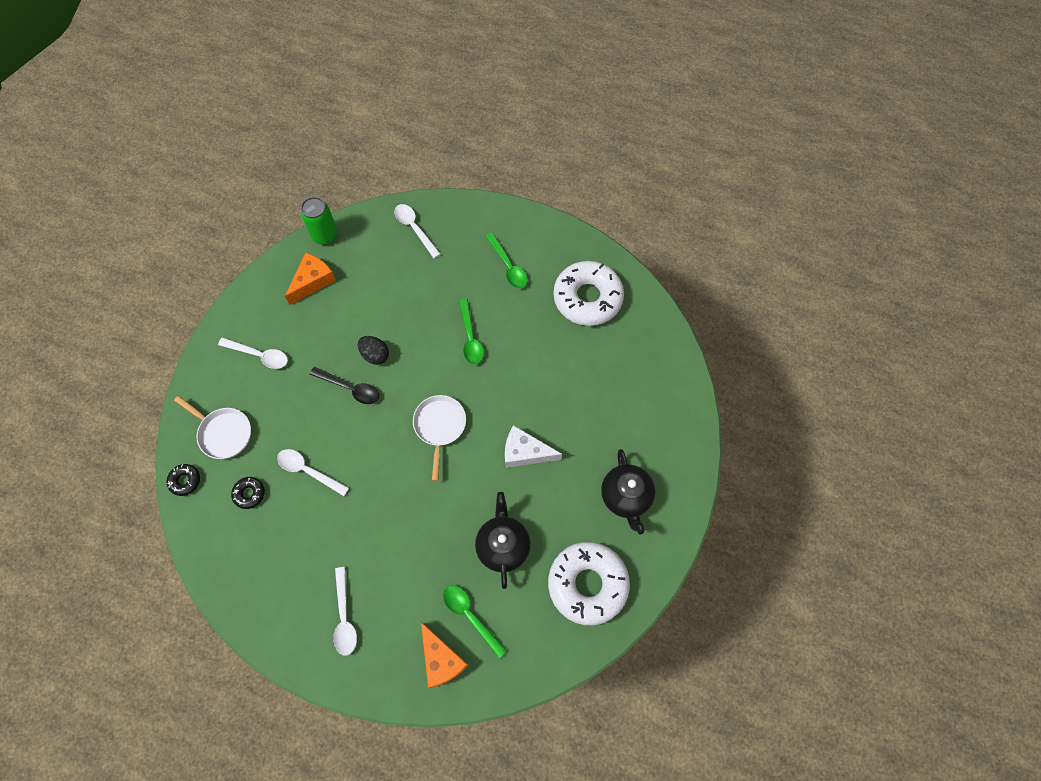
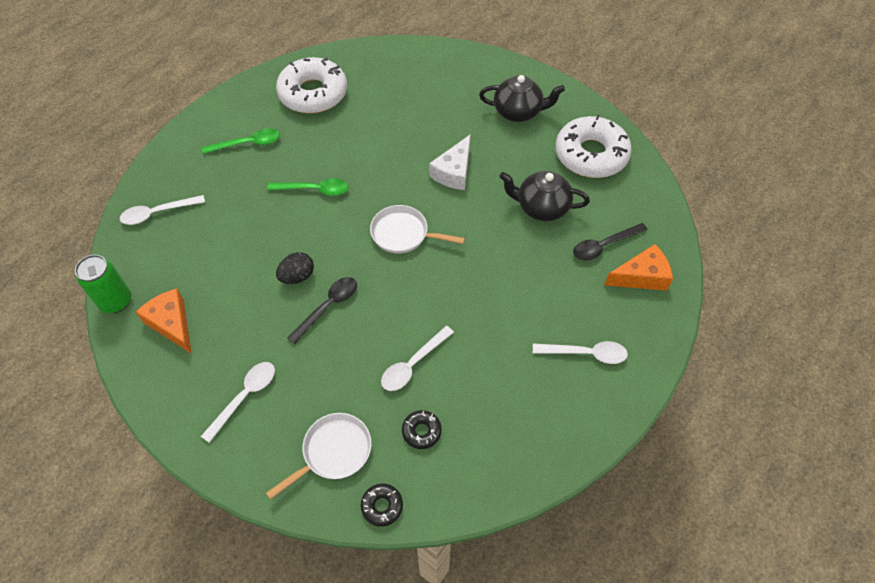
camera: 75 degrees left, 10 degrees down
green spoon [443,585,507,659] -> black spoon [573,223,648,260]

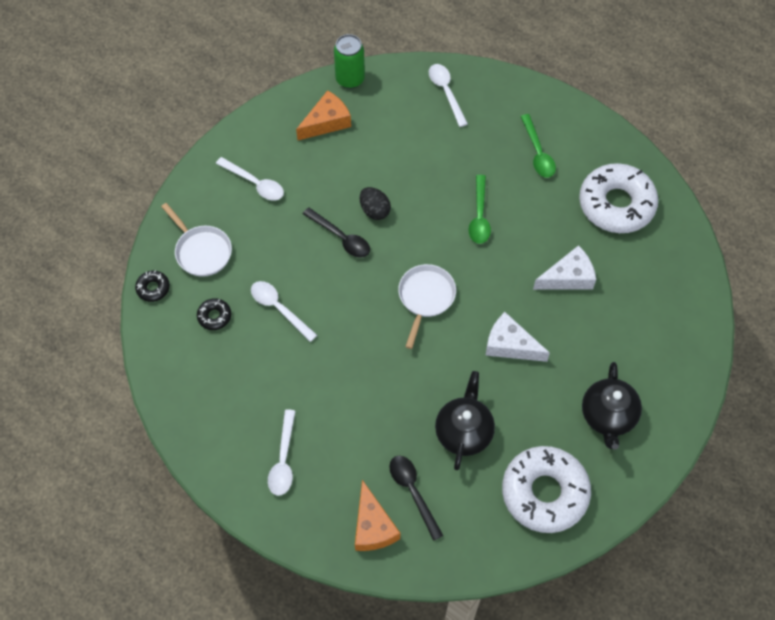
camera: 90 degrees right, 5 degrees up
none -> white cheese [533,245,596,290]

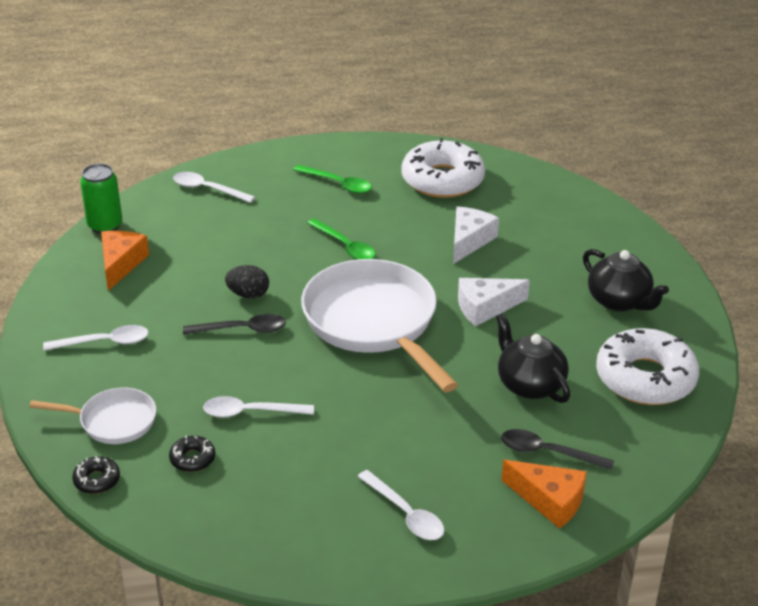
camera: 45 degrees left, 25 degrees down
white pan [398,264,456,349] -> white pan [301,259,458,392], size x1.96

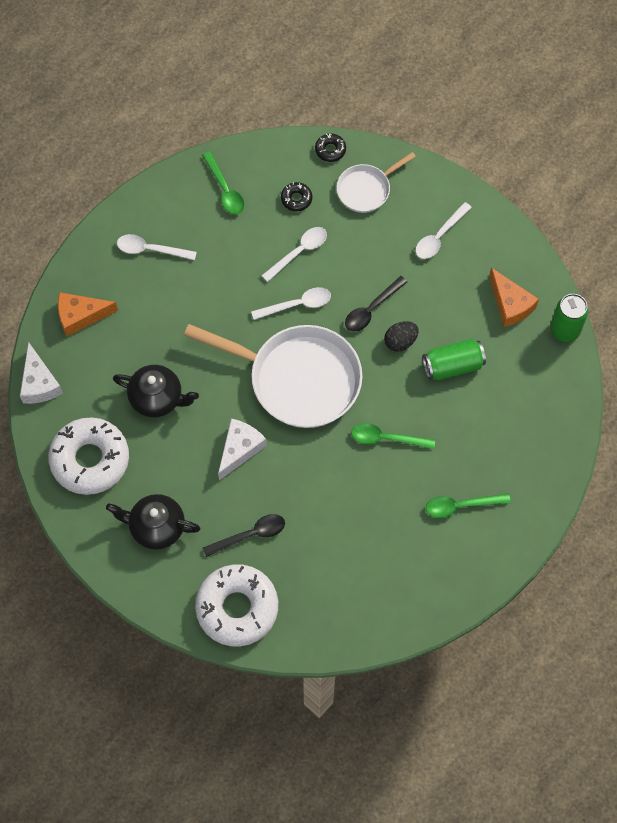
camera: 140 degrees right, 30 degrees up
white spoon [173,172,255,203] -> white spoon moved to [251,287,331,320]
white donut [401,138,485,198] -> white donut moved to [195,564,278,647]
white cheese [453,207,499,264] -> white cheese moved to [20,342,63,404]
black spoon [501,429,614,470] -> black spoon moved to [203,514,285,557]
none -> green spoon [202,151,245,214]
none -> green can [423,339,486,380]

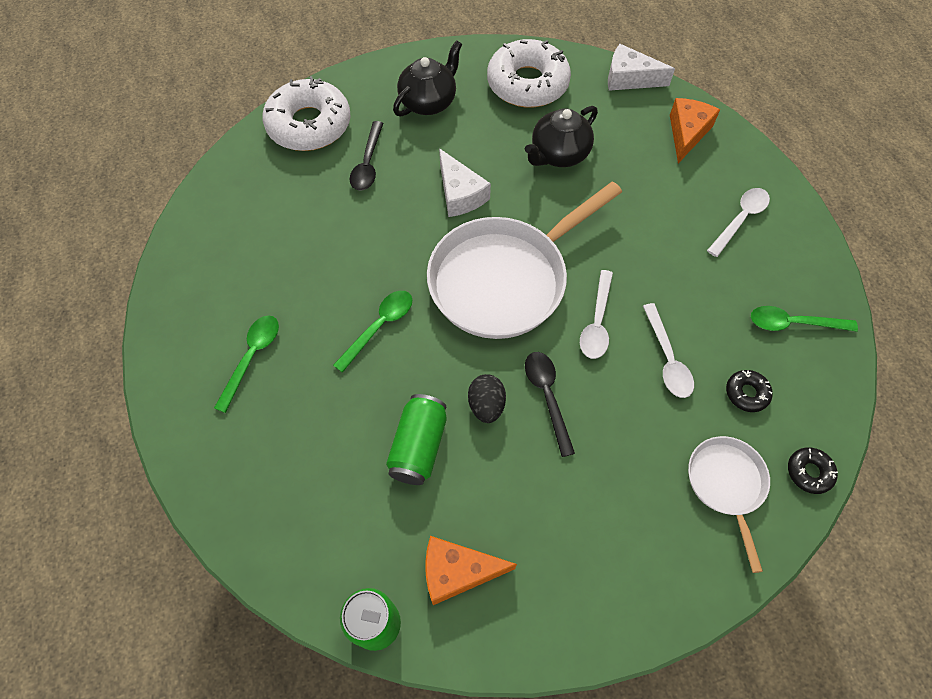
camera: 120 degrees right, 5 degrees down
white spoon [416,202,472,259] -> none

